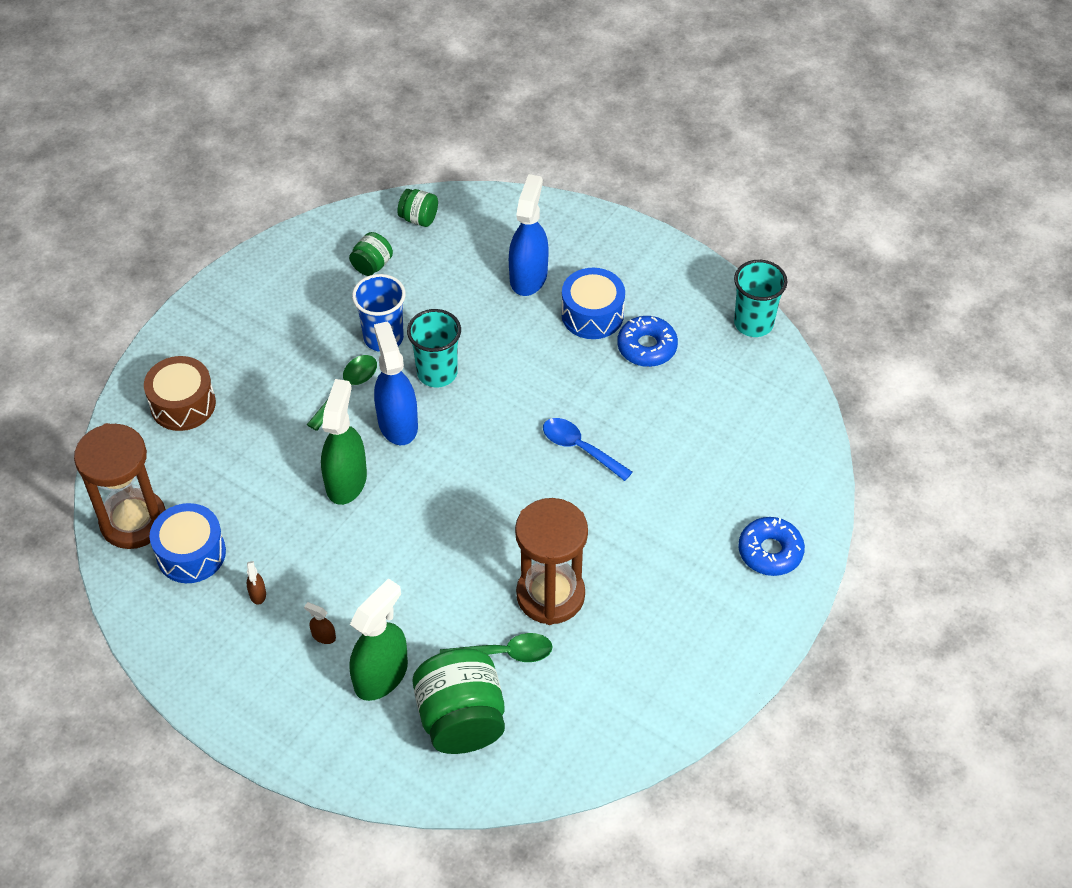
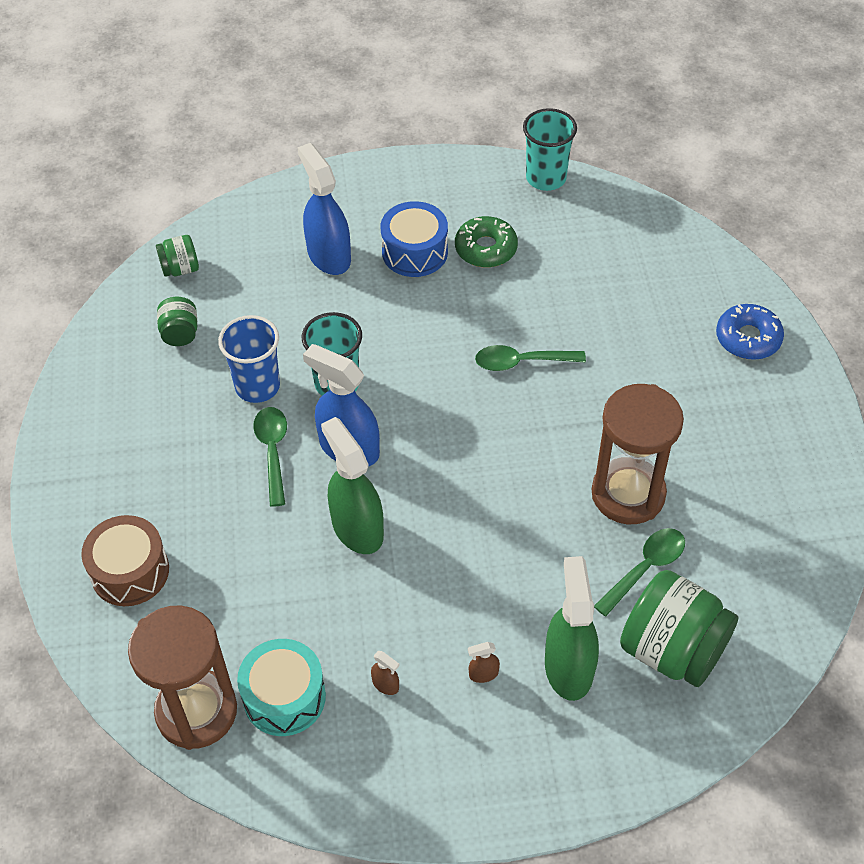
camera: 40 degrees left, 0 degrees up
blue drum [150,503,226,583] -> turquoise drum [237,639,326,736]
blue spoon [543,418,632,481] -> green spoon [475,345,586,371]
blue donut [617,316,678,367] -> green donut [455,216,518,268]

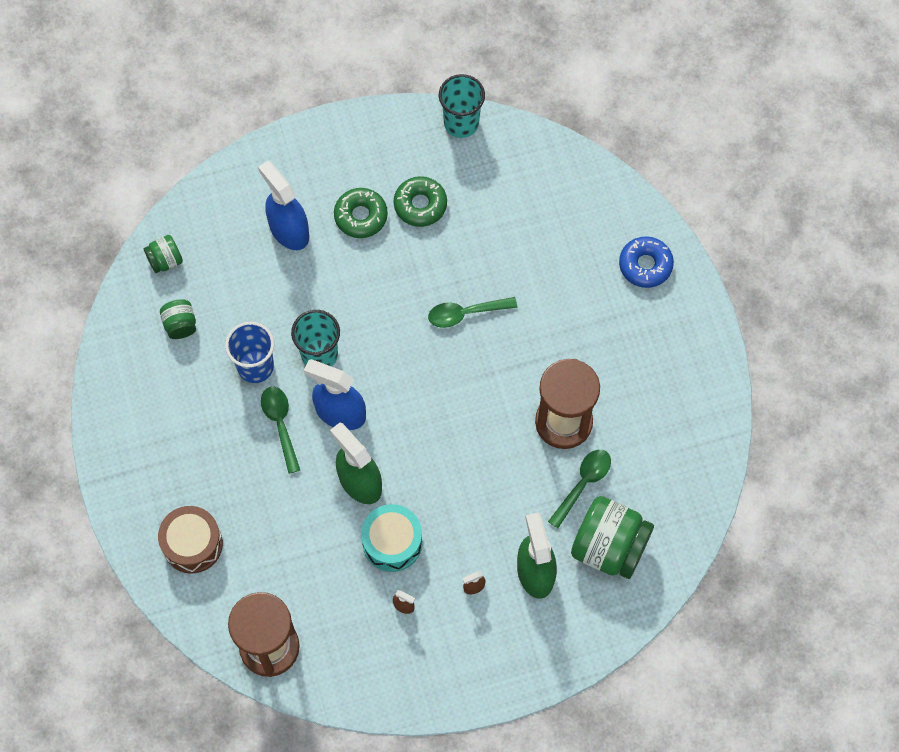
camera: 10 degrees left, 15 degrees up
turquoise drum [237,639,326,736] -> turquoise drum moved to [361,504,422,572]
blue drum [381,201,448,277] -> green donut [334,188,388,238]

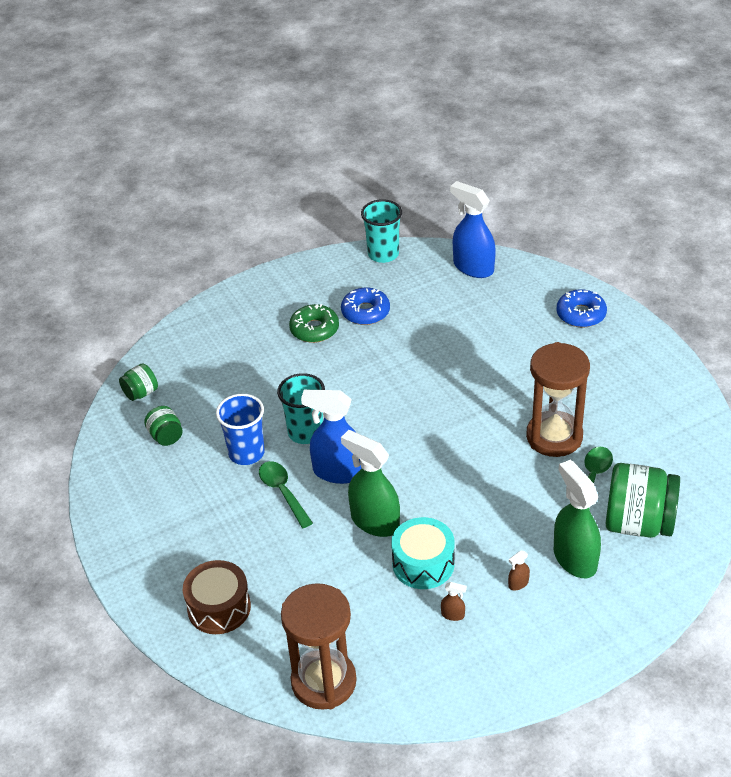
camera: 10 degrees left, 25 degrees down
blue spray bottle [258,161,309,250] -> blue spray bottle moved to [450,181,496,278]
green donut [394,176,447,227] -> blue donut [341,287,390,325]
green spoon [428,297,517,328] -> none

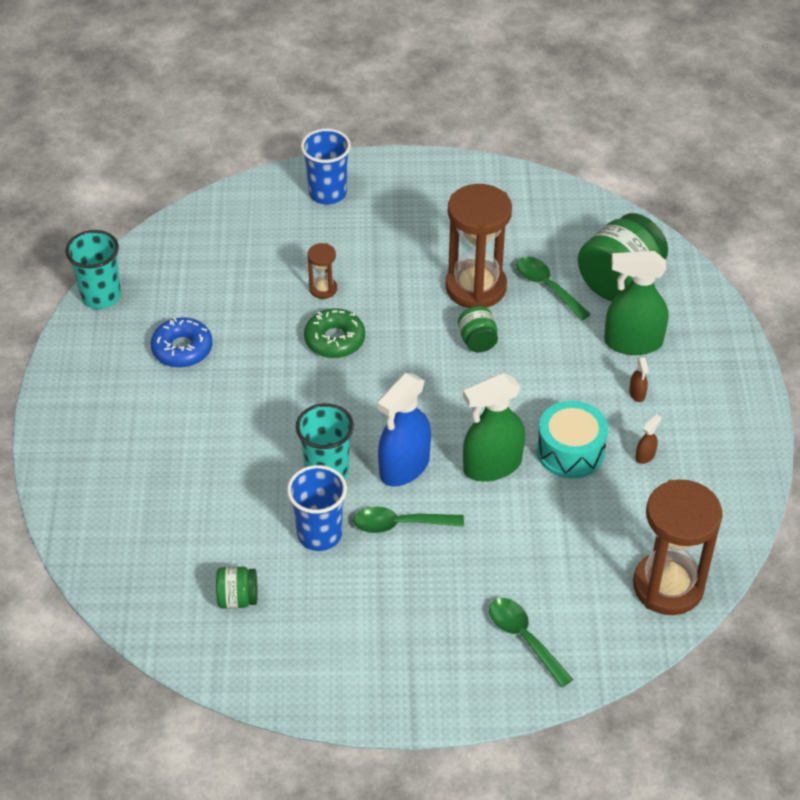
camera: 65 degrees left, 5 degrees up
green jar [119,363,158,401] -> green jar moved to [458,306,498,352]
brown drum [183,560,251,634] -> green spoon [489,598,573,688]
green donut [289,304,339,343] -> green donut moved to [304,308,365,358]
blue spray bottle [450,181,496,278] -> none
blue donut [557,289,607,328] -> blue cup [301,129,351,204]
none -> brown hourglass [307,243,337,299]

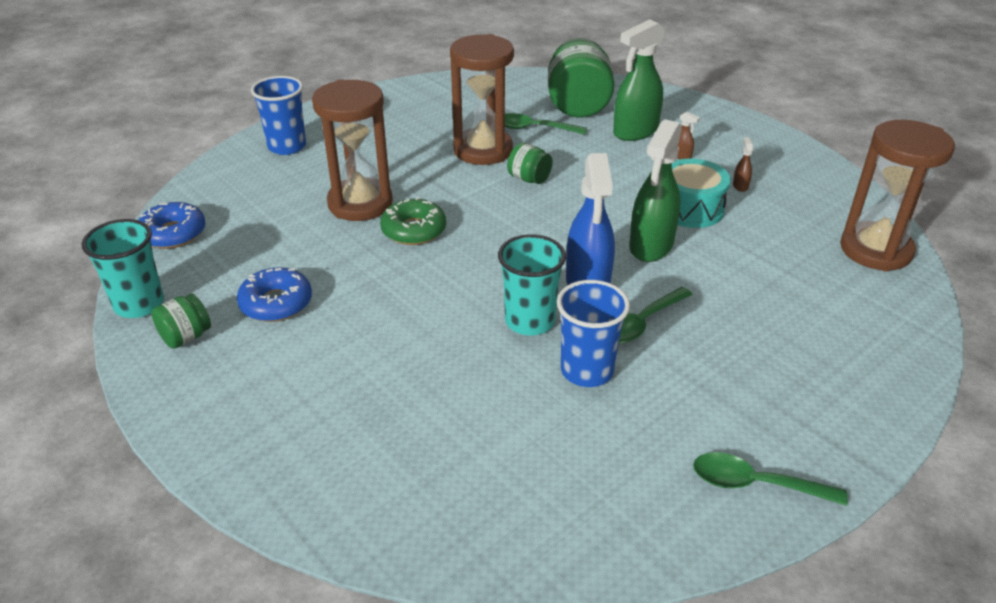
camera: 40 degrees left, 10 degrees down
green jar [216,566,258,609] -> green jar moved to [151,294,211,349]
brown hourglass [307,243,337,299] -> brown hourglass [312,79,393,221], size x2.20
green spoon [489,598,573,688] -> green spoon moved to [693,452,848,506]
none -> blue donut [138,202,206,249]

